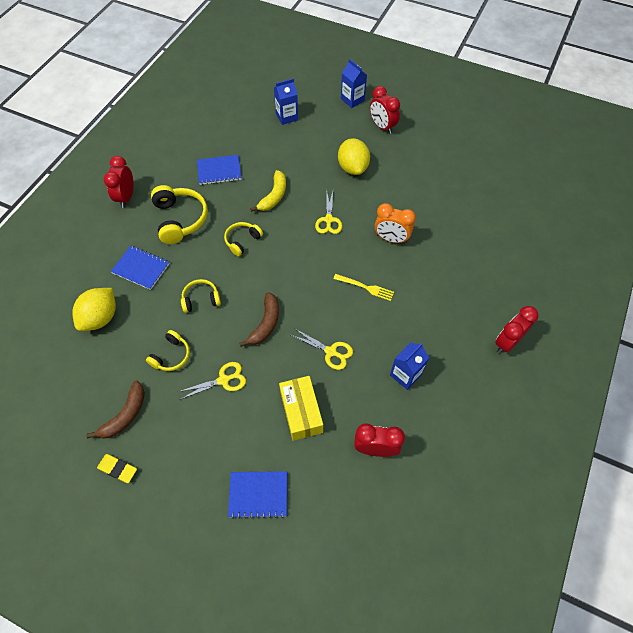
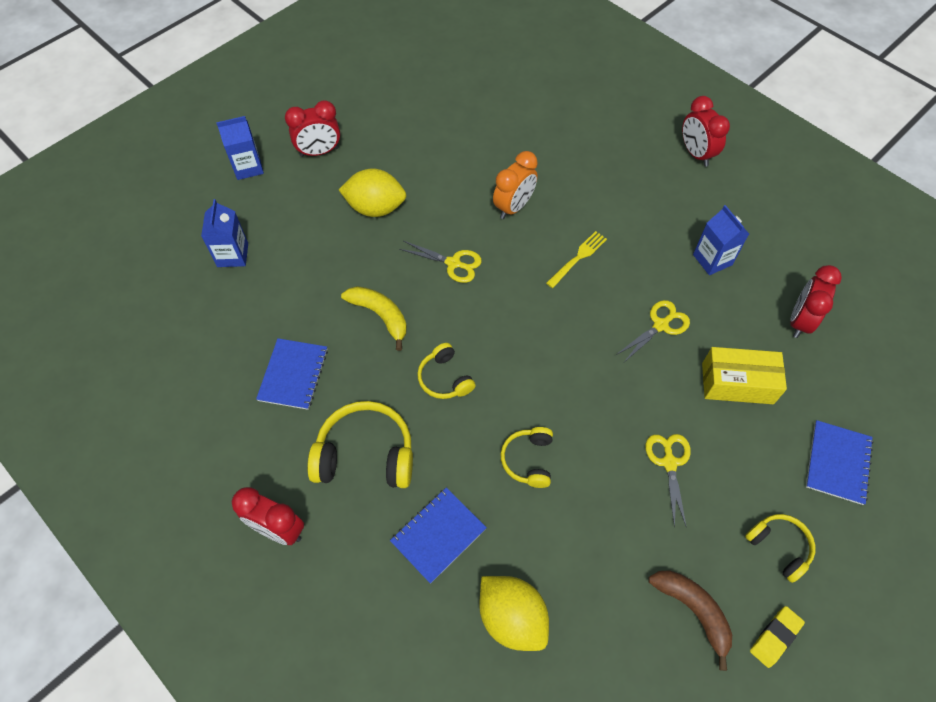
camera: 70 degrees left, 0 degrees up
yellow headphones [146,330,190,371] -> yellow headphones moved to [745,514,815,583]
brown banana [239,292,279,347] -> none

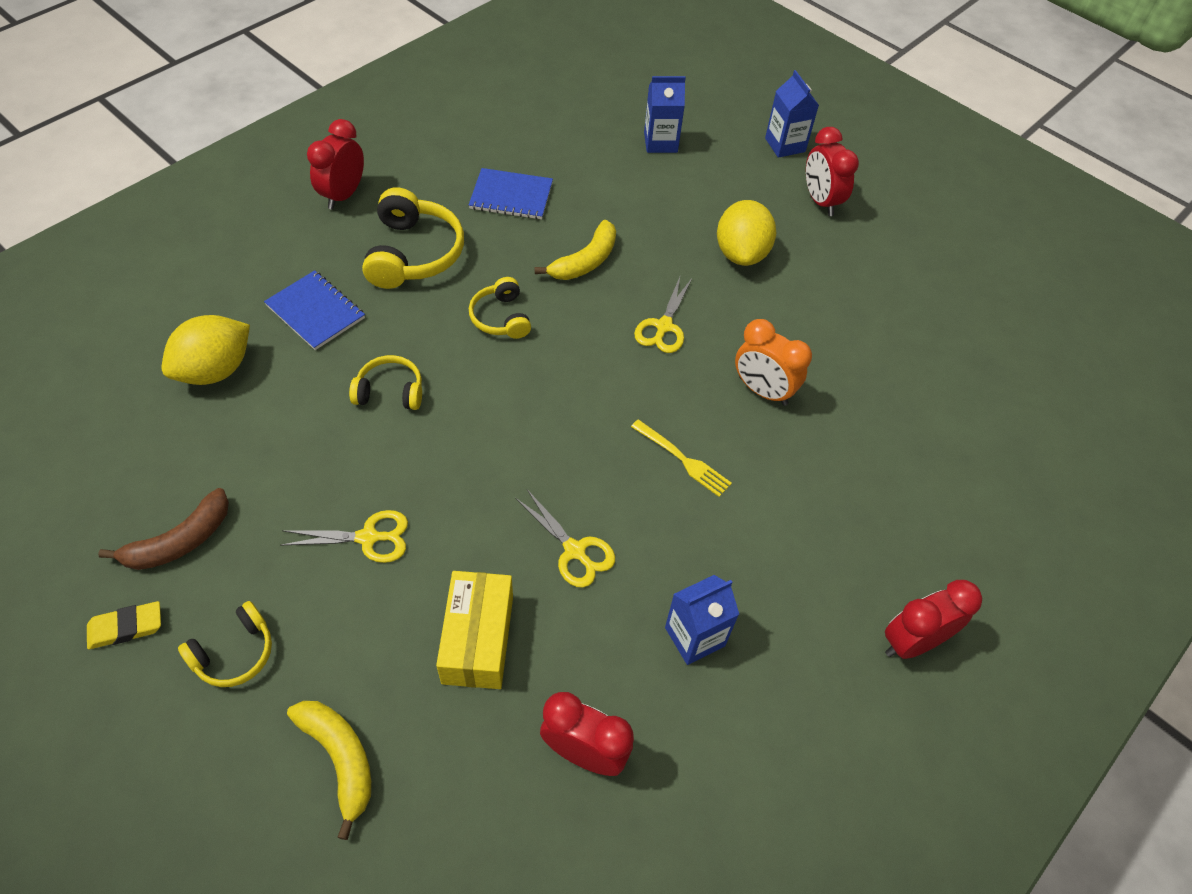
camera: 85 degrees right, 5 degrees down
yellow headphones [417,343,476,399] -> yellow headphones turned 75 degrees counterclockwise [469,277,531,339]
yellow eraser [750,606,805,668] -> yellow eraser turned 60 degrees counterclockwise [87,601,161,649]
blue notebook [806,420,873,505] -> yellow banana [287,701,371,840]

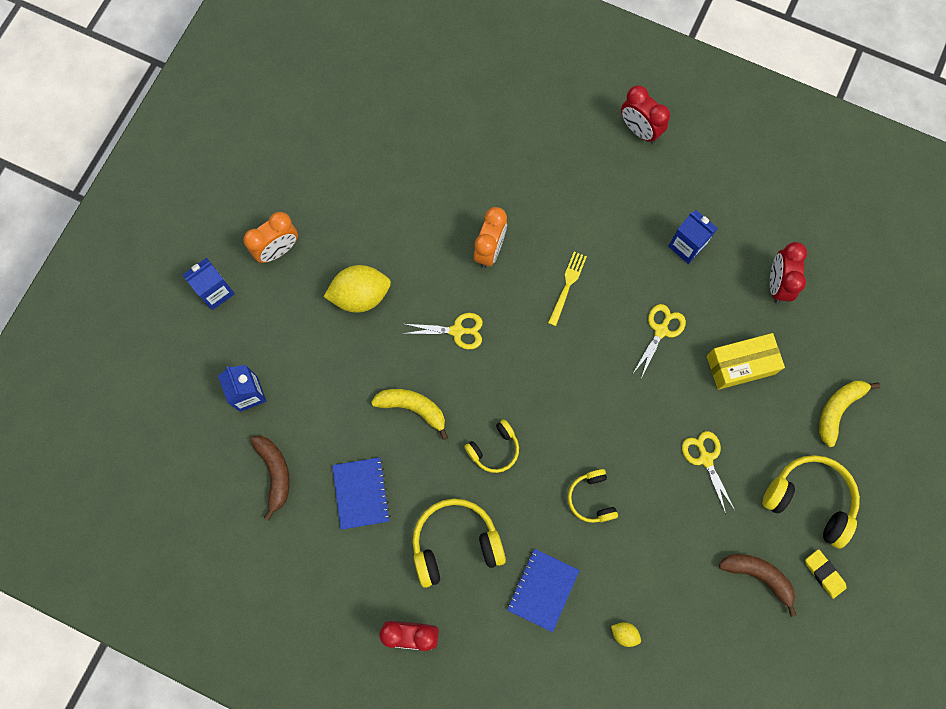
camera: 105 degrees left, 20 degrees up
yellow lemon [161,315,250,385] -> yellow lemon [611,622,641,647], size x0.45
yellow headphones [178,601,272,687] -> yellow headphones [762,455,860,549], size x1.71
red clock [806,127,859,216] -> orange clock [243,212,298,263]
none -> brown banana [250,436,290,521]

